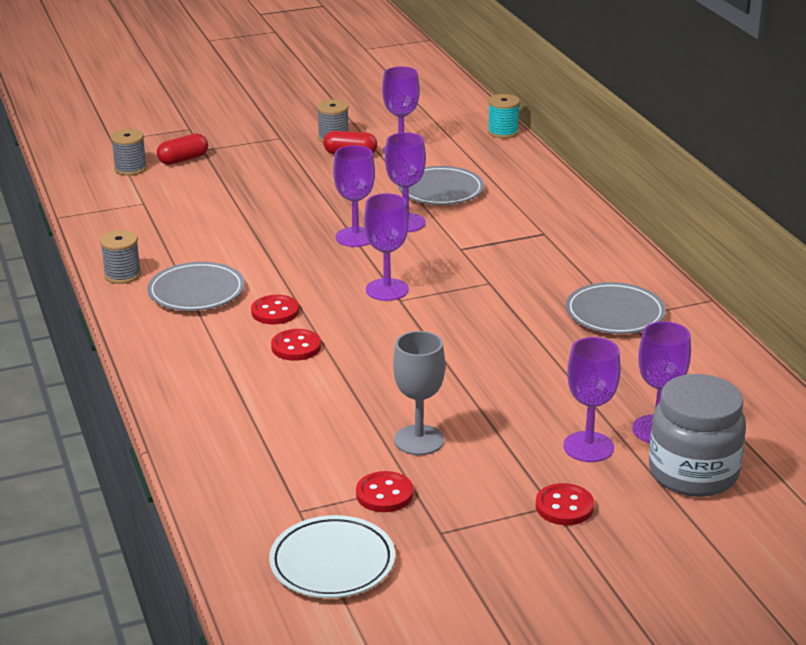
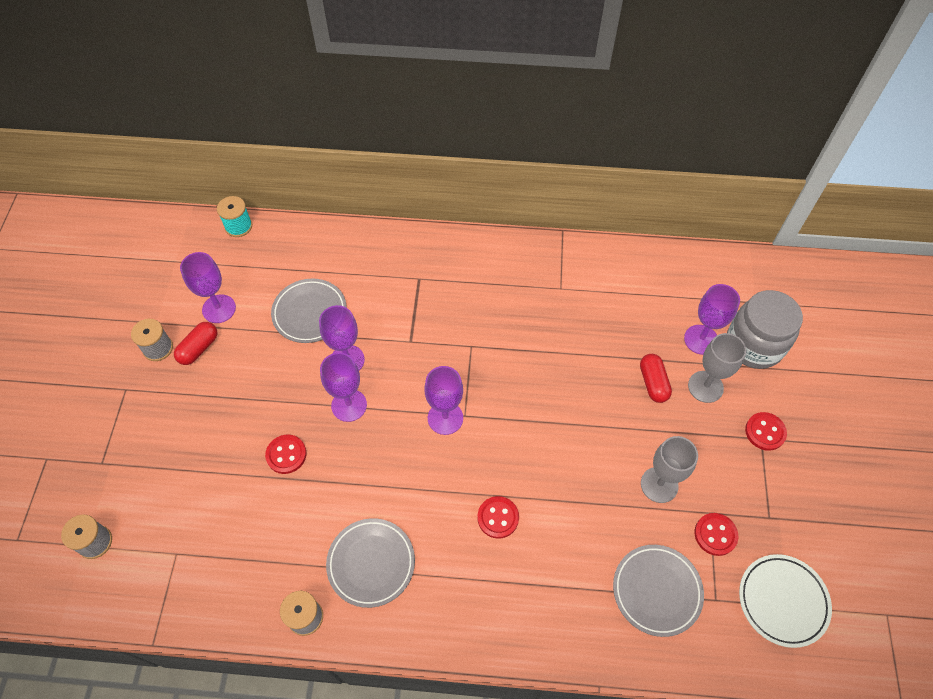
camera: 65 degrees left, 30 degrees up
red capsule [157,133,208,165] -> red capsule moved to [640,354,672,403]
red button [251,295,299,324] -> red button moved to [265,435,307,474]
purple goblet [563,337,621,462] -> grey goblet [688,333,747,403]
grey plate [566,282,666,334] -> grey plate moved to [613,545,704,637]

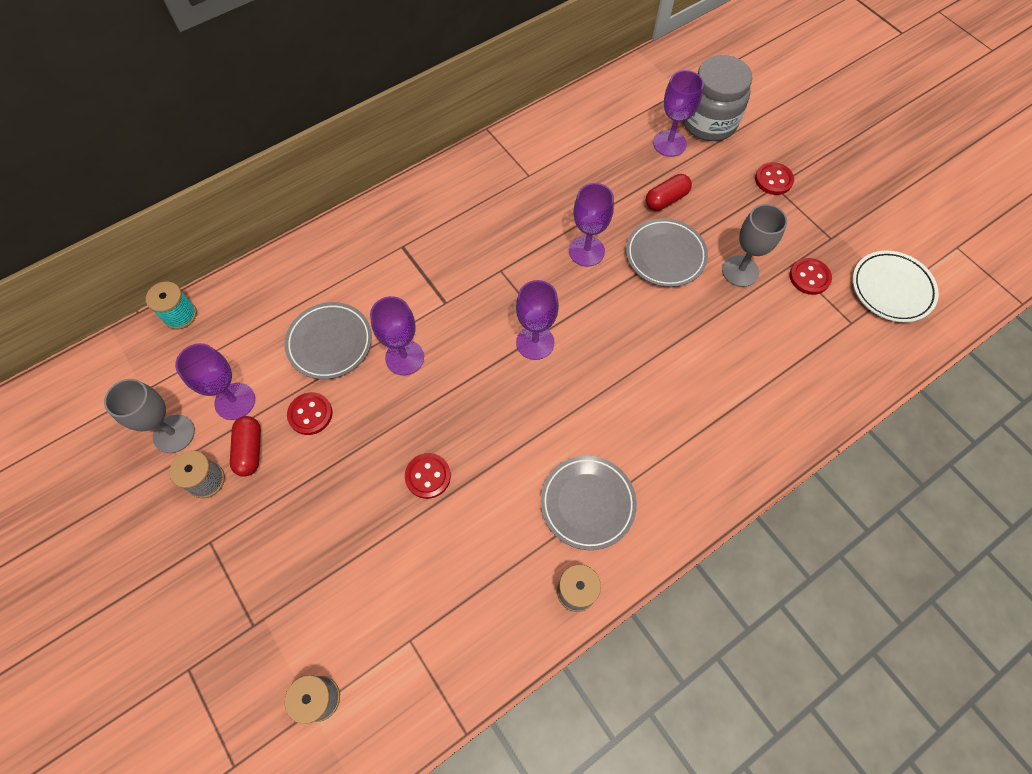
camera: 40 degrees left, 5 degrees up
purple goblet [320,352,367,422] -> purple goblet moved to [569,183,614,267]
red button [477,496,519,538] -> red button moved to [287,392,333,435]
grey plate [613,545,704,637] -> grey plate moved to [626,218,708,287]
red capsule [640,354,672,403] -> red capsule turned 75 degrees counterclockwise [646,174,692,211]
grey goblet [688,333,747,403] -> grey goblet moved to [104,379,195,453]

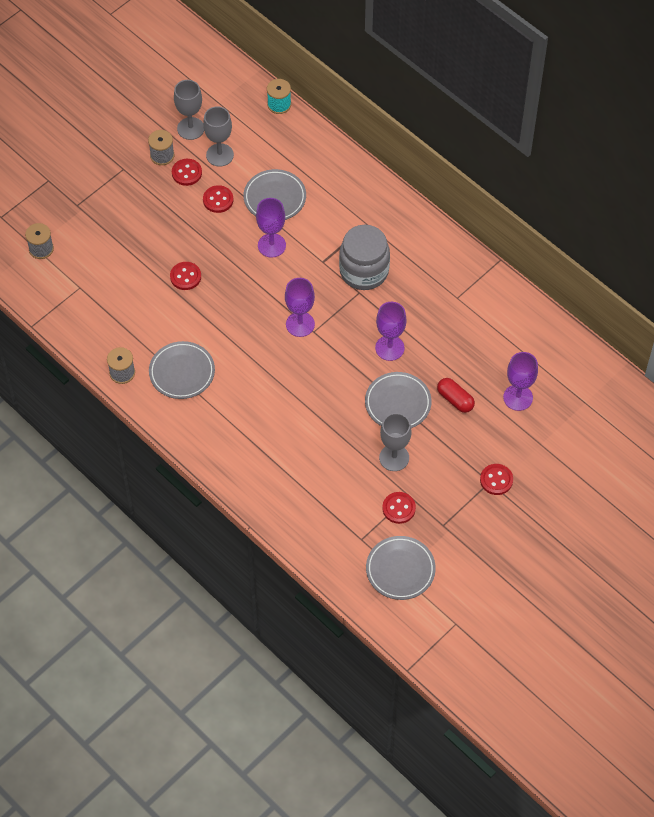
camera: 80 degrees right, 5 degrees down
purple goblet [175,343,255,420] -> grey goblet [203,106,234,167]
red capsule [230,416,261,477] -> red button [172,159,202,186]
grey jar [683,55,752,141] -> grey jar moved to [339,225,390,290]
white plate [853,251,939,322] -> grey plate [366,536,436,600]

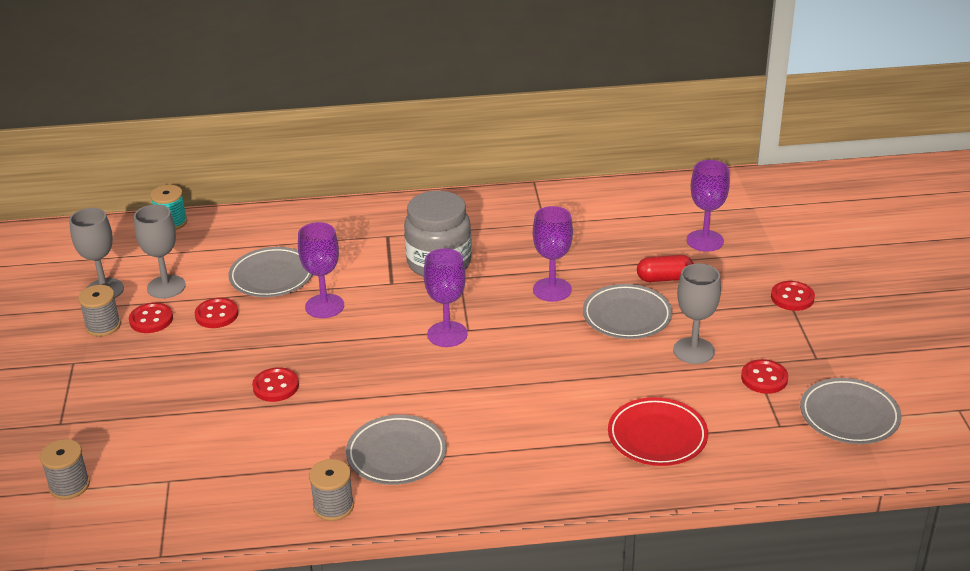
camera: 50 degrees left, 25 degrees down
none -> red plate [608,397,708,466]

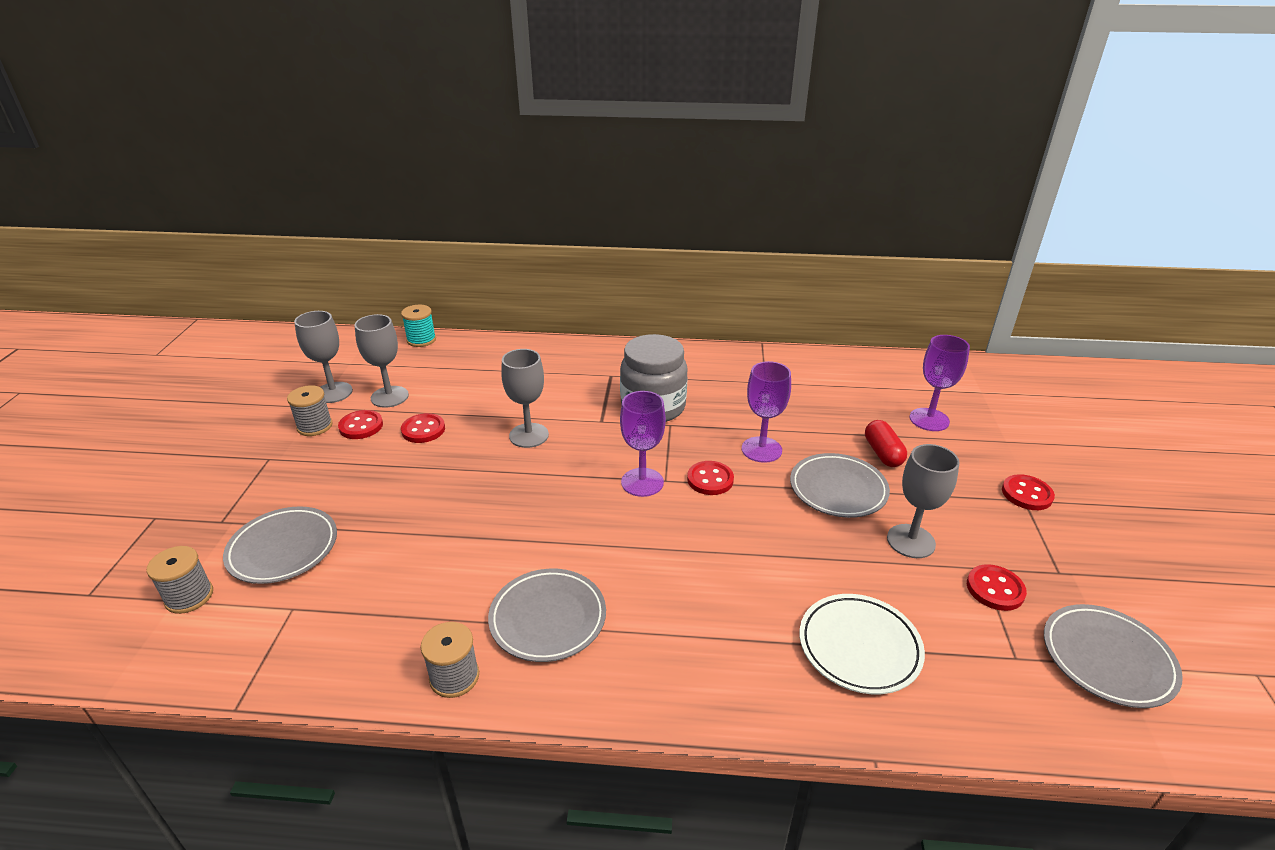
camera: 10 degrees right, 0 degrees up
grey plate [228,247,312,297] -> grey plate moved to [223,506,337,584]
red button [252,367,299,402] -> red button moved to [687,461,734,495]
purple goblet [298,222,344,318] -> grey goblet [501,349,549,448]
red plate [608,397,708,466] -> white plate [799,594,925,694]
red capsule [637,255,694,282] -> red capsule turned 75 degrees clockwise [865,420,907,467]

